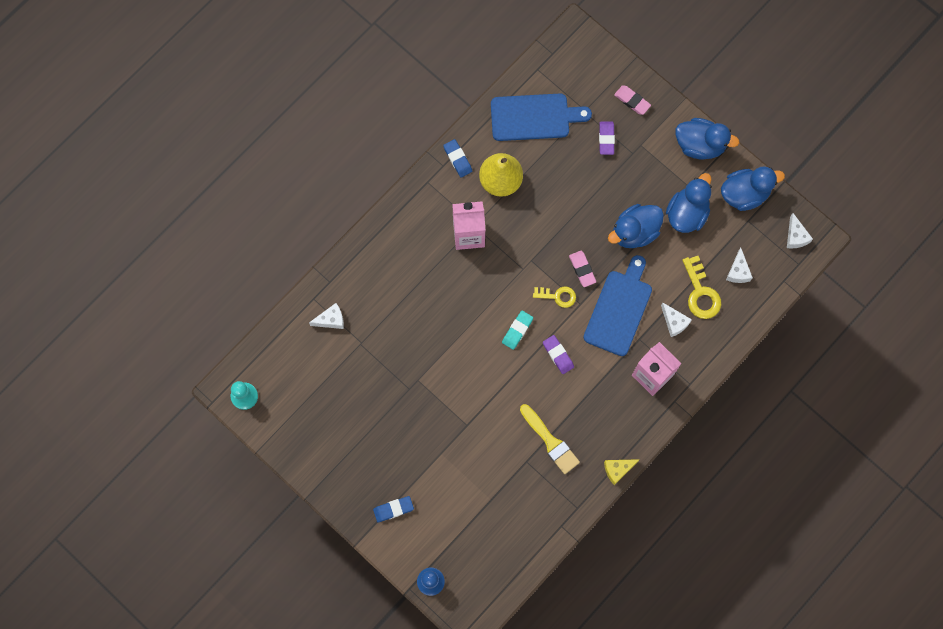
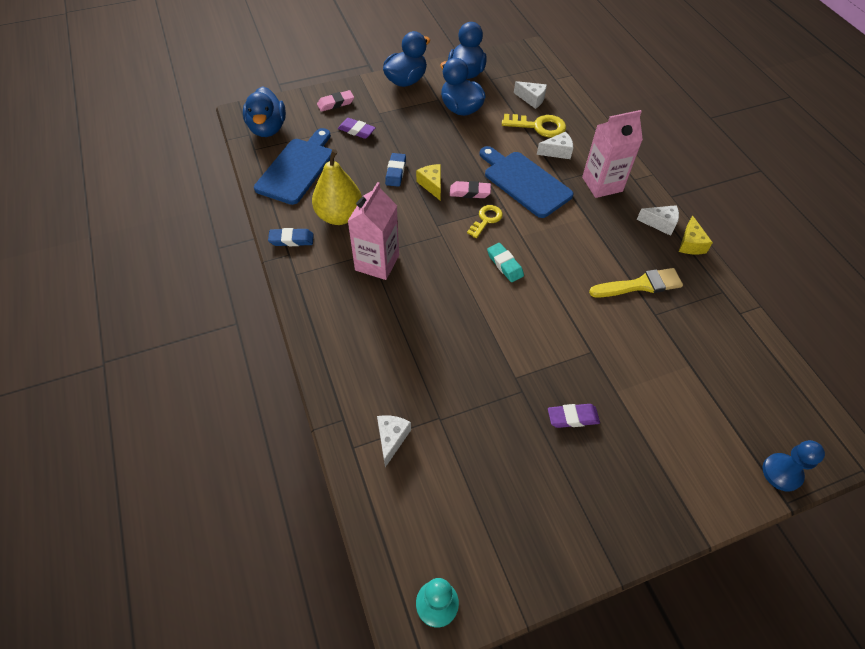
camera: 65 degrees left, 20 degrees down
blue eraser [373,496,414,522] -> blue eraser moved to [385,153,406,187]
purple eraser [543,335,574,374] -> purple eraser moved to [548,404,600,428]
blue duck [608,204,664,248] -> blue duck moved to [243,86,286,137]
white cheese [787,213,813,249] -> white cheese moved to [637,205,679,236]
none -> yellow cheese [416,164,441,200]

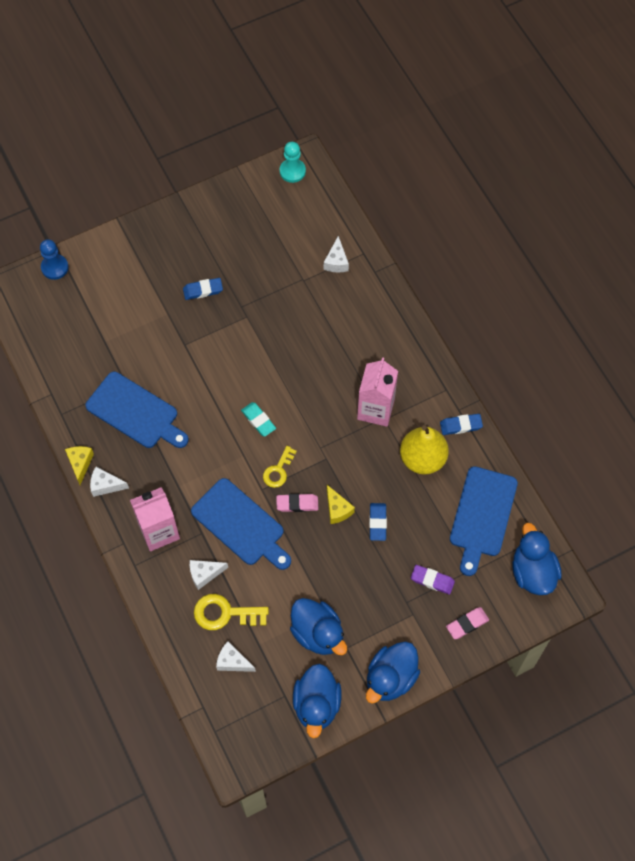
camera: 175 degrees right, 10 degrees up
purple eraser [548,404,600,428] -> blue eraser [183,278,223,300]
yellow brush [589,268,683,298] -> blue cutting board [85,372,189,448]

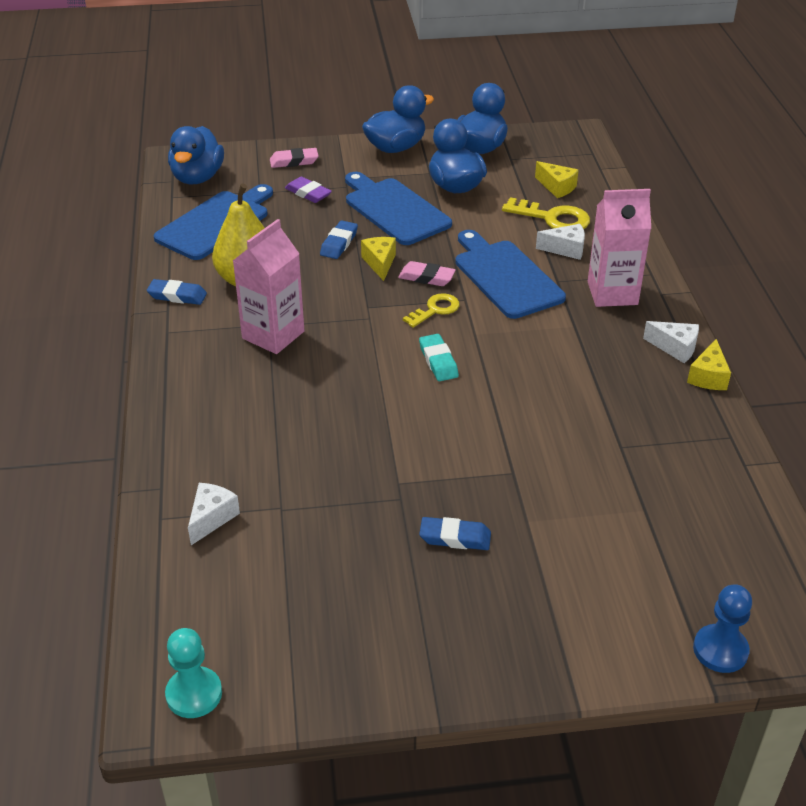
camera: 160 degrees left, 25 degrees down
blue cutting board [85,372,189,448] -> blue cutting board moved to [345,172,452,245]
white cheese [216,641,256,672] -> yellow cheese [535,161,579,198]

